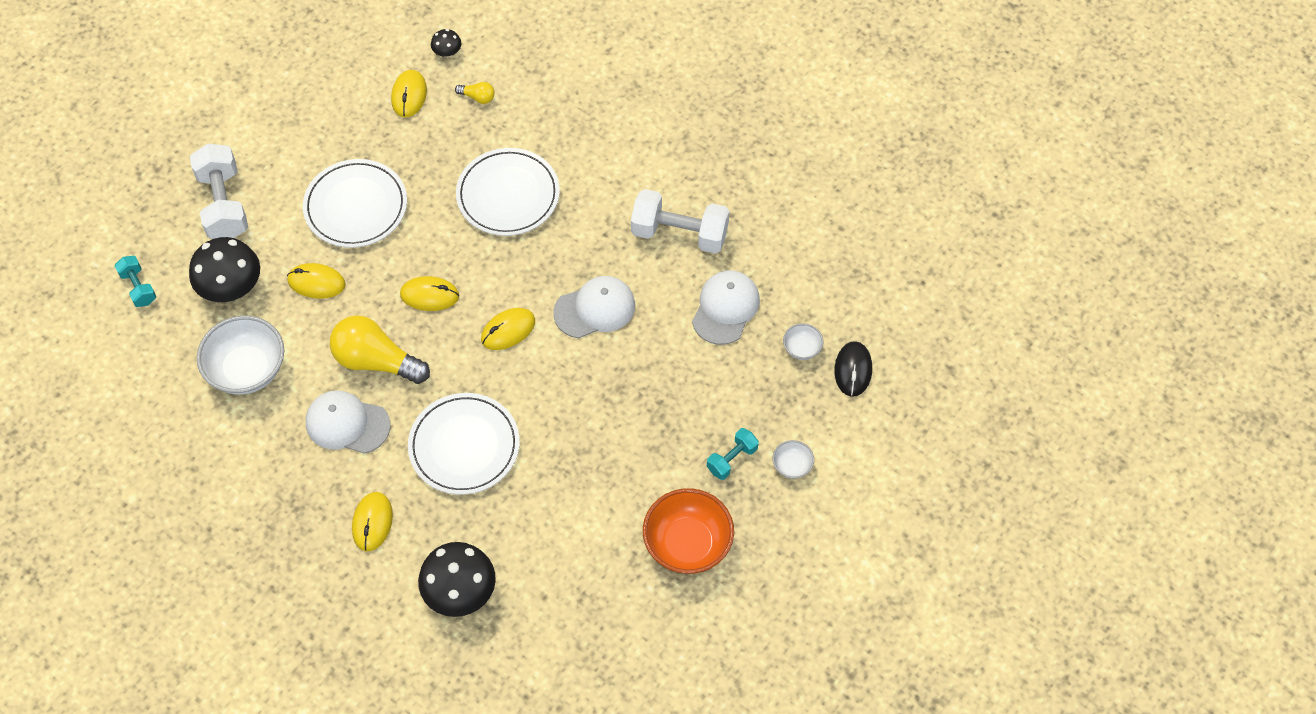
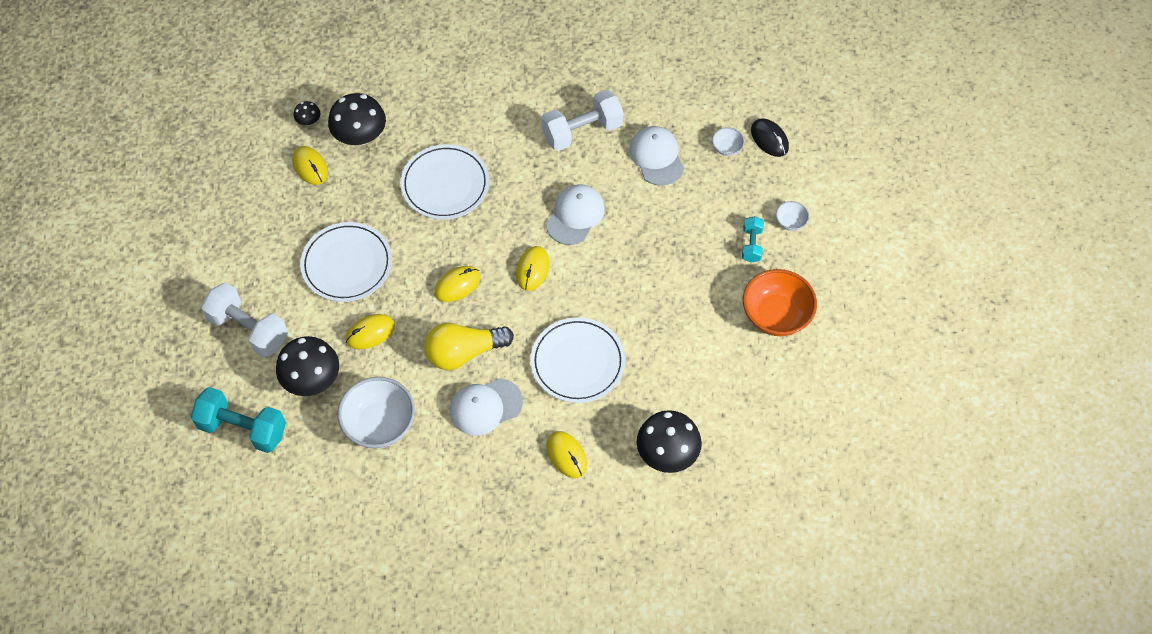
camera: 40 degrees left, 0 degrees up
turquoise dumbbell [115,256,157,307] -> turquoise dumbbell [191,387,286,453], size x1.86
yellow light bulb [455,82,495,104] -> black mushroom [328,93,386,146]

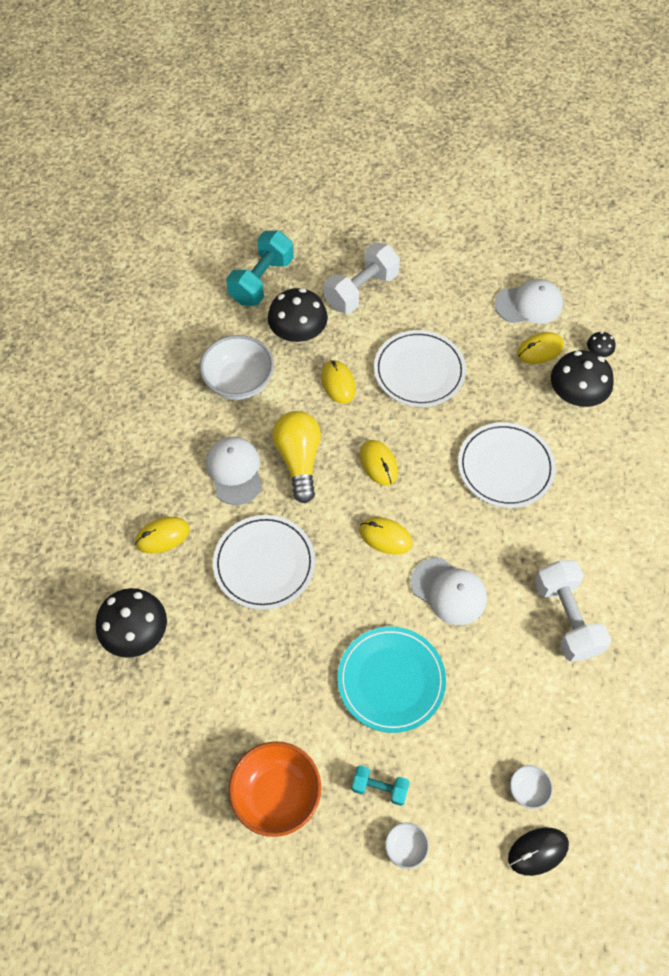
camera: 100 degrees right, 0 degrees up
white cap [629,126,684,186] -> white cap moved to [494,279,563,324]
none -> turquoise plate [338,627,446,733]

